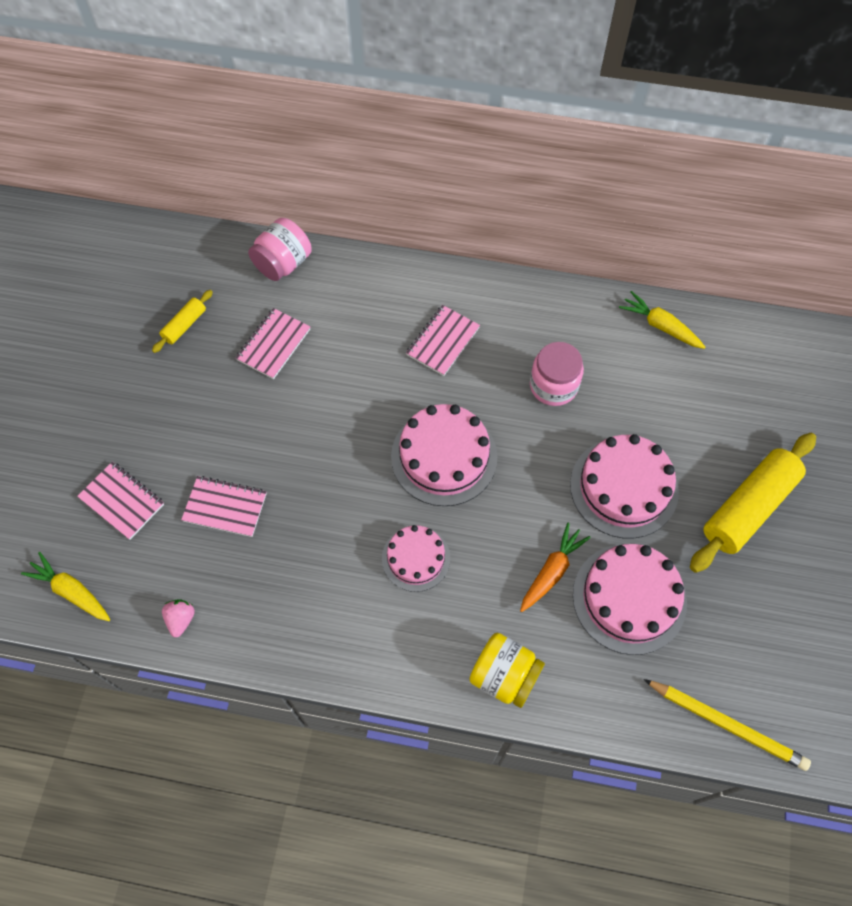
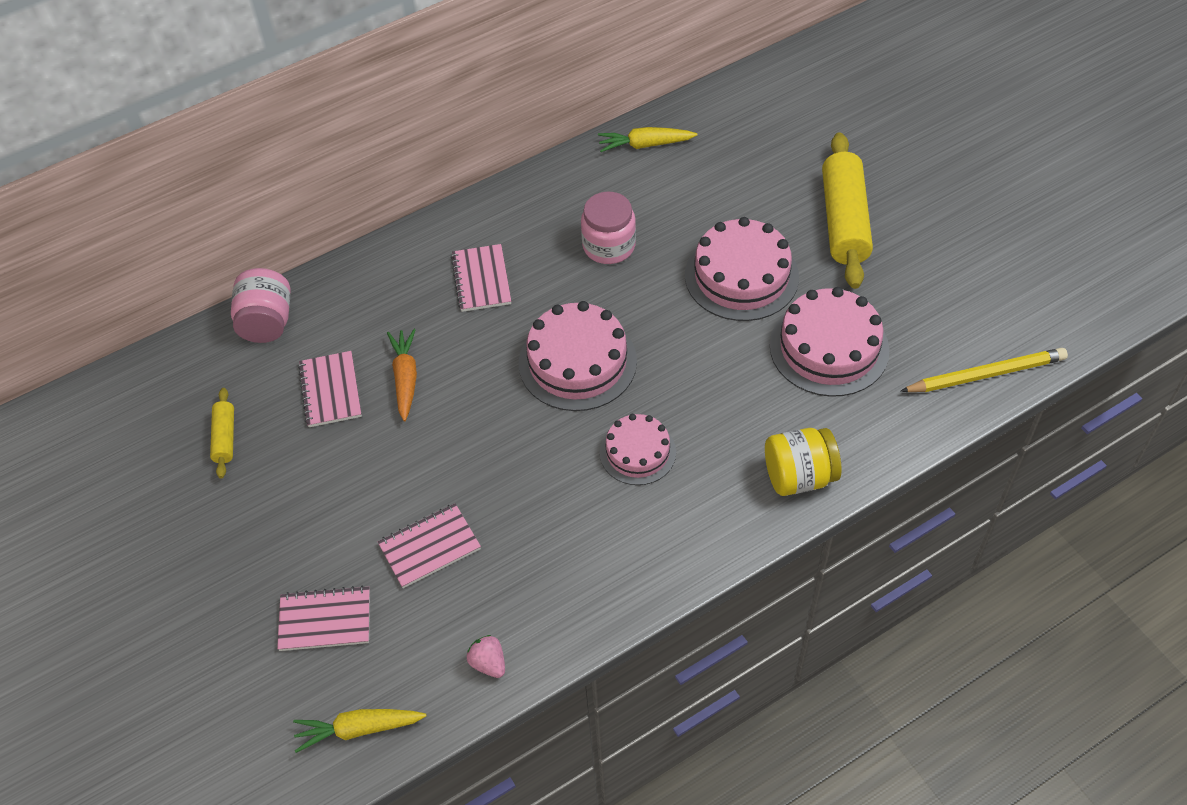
camera: 40 degrees left, 10 degrees down
orange carrot [520,523,591,612] -> orange carrot moved to [387,329,417,421]

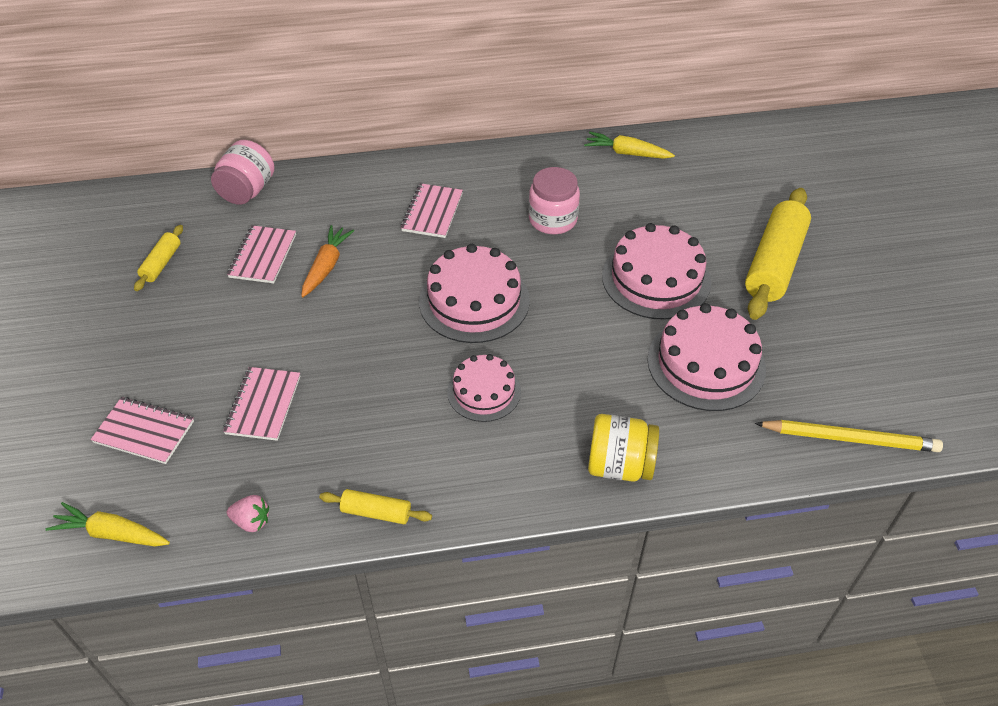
camera: 20 degrees right, 5 degrees down
pink notebook [378,503,481,588] -> pink notebook turned 75 degrees counterclockwise [223,367,300,441]
pink strawberry [467,635,505,678] -> pink strawberry turned 120 degrees clockwise [227,495,269,532]
none -> yellow rolling pin [319,489,432,524]

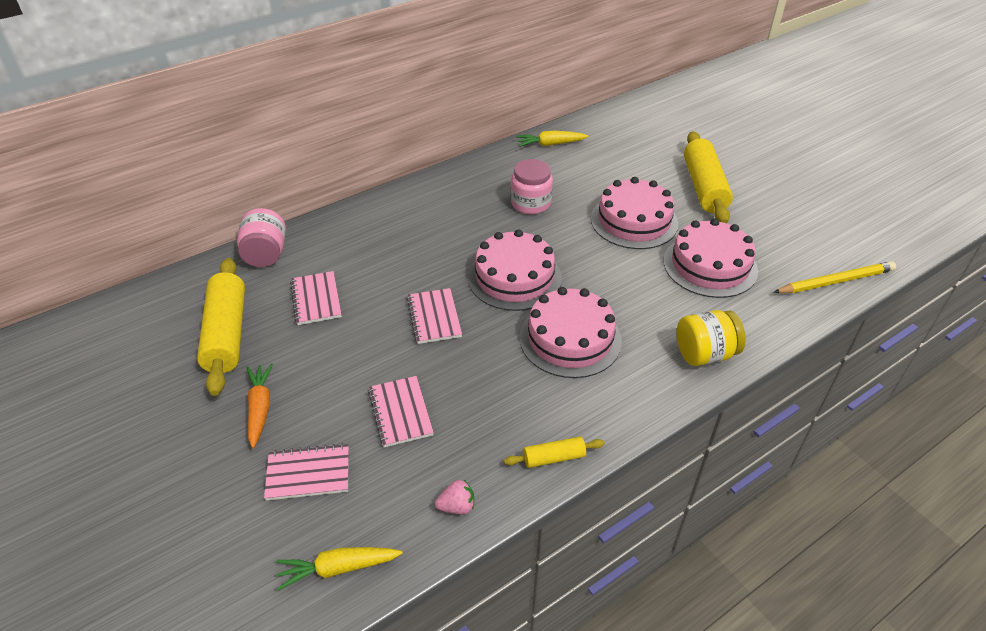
camera: 25 degrees left, 5 degrees down
yellow rolling pin [134,225,183,291] -> yellow rolling pin [197,258,245,396], size x2.08
orange carrot [301,225,354,297] -> orange carrot moved to [246,363,273,448]
pink notebook [401,183,463,238] -> pink notebook moved to [407,288,462,344]
pink cake [447,354,521,422] -> pink cake [519,287,622,378], size x1.62

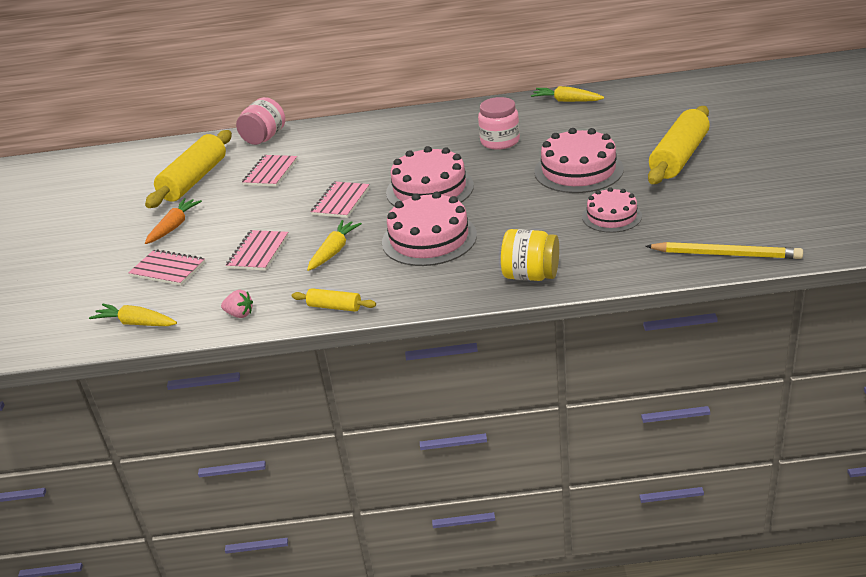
camera: 35 degrees right, 10 degrees down
pink cake [663,218,758,298] -> pink cake [582,187,642,233], size x0.62
none -> yellow carrot [307,220,362,271]

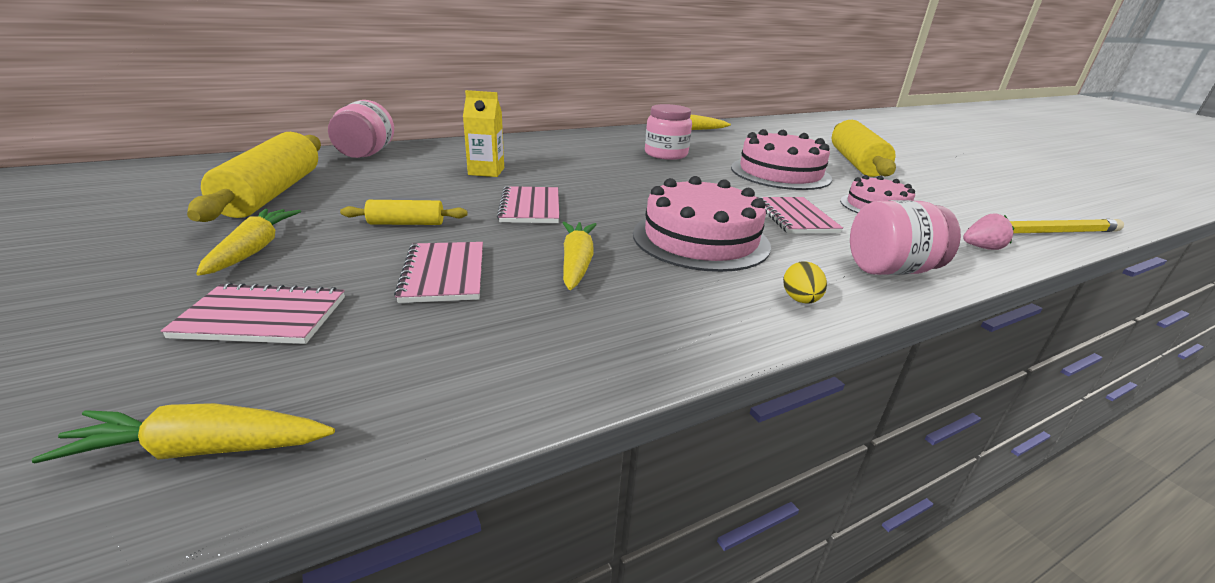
camera: 30 degrees left, 5 degrees down
orange carrot [145,198,202,244] -> yellow carrot [196,209,301,276]
pink strawberry [221,290,253,318] -> pink strawberry moved to [963,213,1014,250]
pink notebook [242,155,298,187] -> pink notebook moved to [757,197,843,234]
yellow rolling pin [292,288,376,312] -> yellow rolling pin moved to [340,200,468,225]
pink cake [386,146,474,207] -> none
yellow jar [501,229,559,281] -> pink jar [850,200,961,275]
none -> yellow carton [463,90,504,177]
none -> yellow egg [783,261,827,304]

